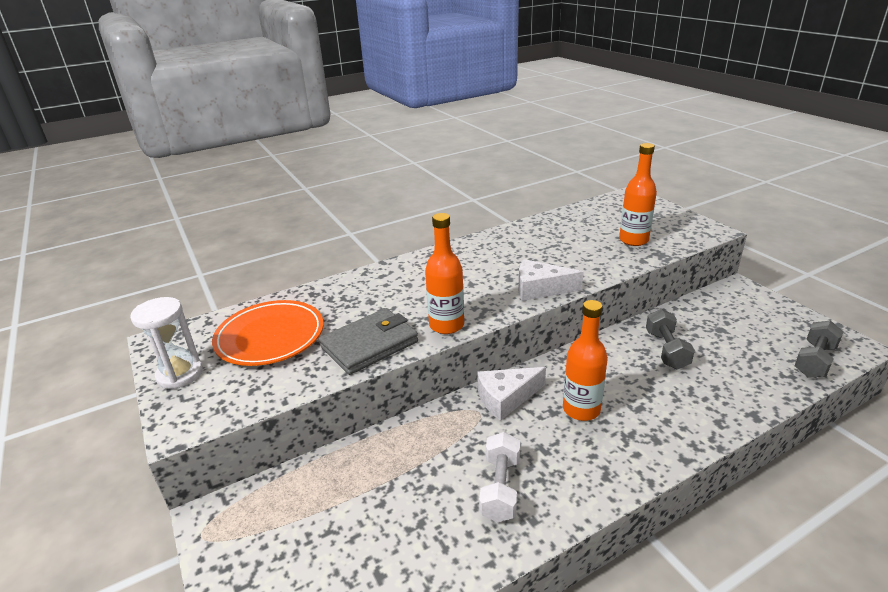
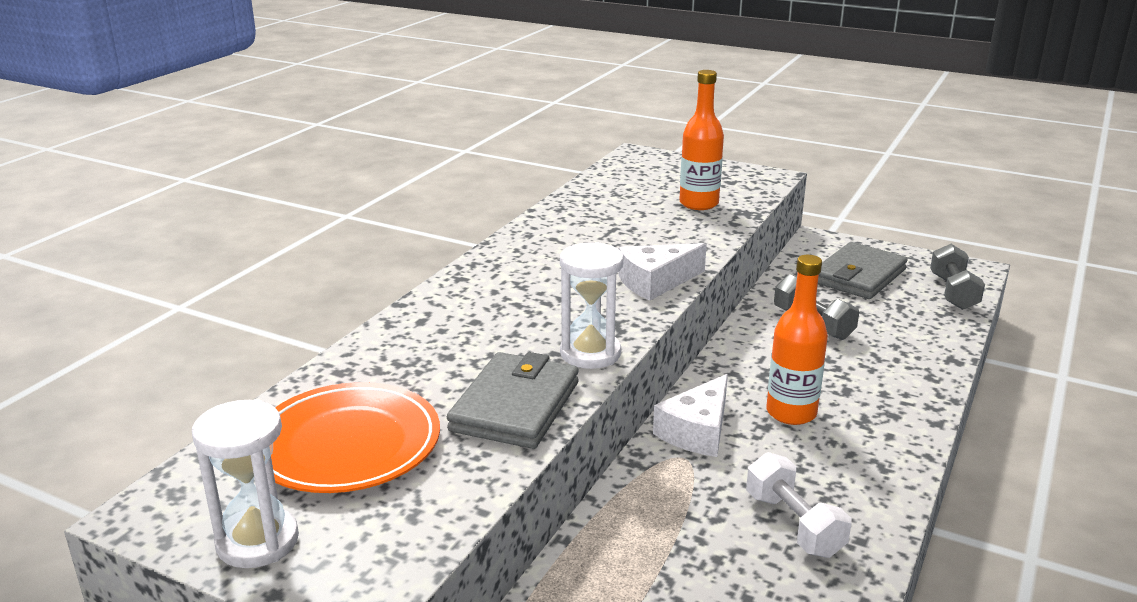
camera: 35 degrees left, 5 degrees down
orange bottle [425,213,464,334] -> white hourglass [560,242,624,369]
none -> grey wallet [818,242,908,299]

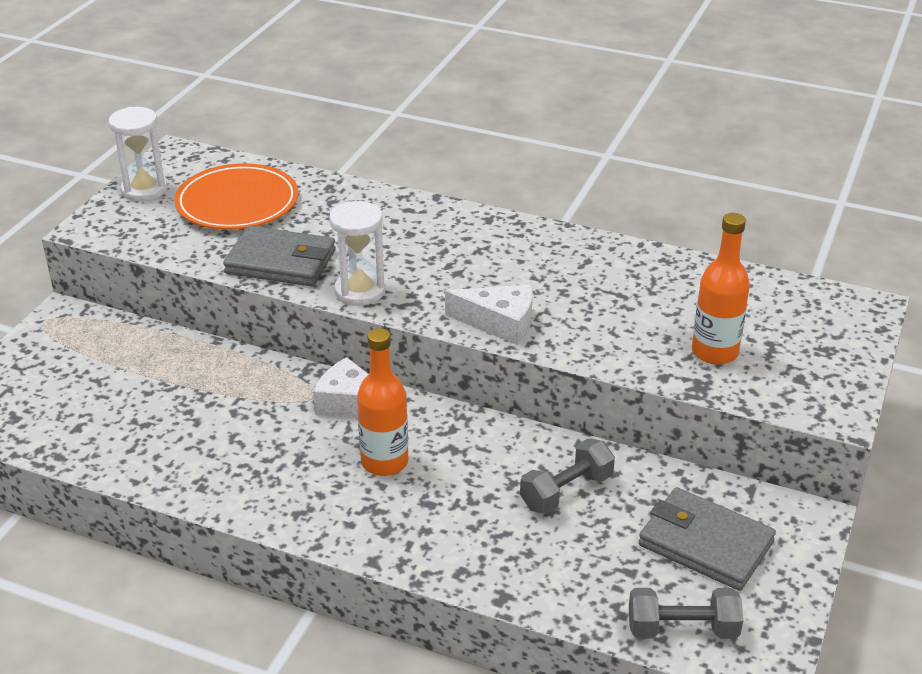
camera: 85 degrees right, 10 degrees up
white cheese [618,243,707,301] -> white cheese turned 135 degrees clockwise [445,285,533,345]
white dumbbell [746,452,852,558] -> none

